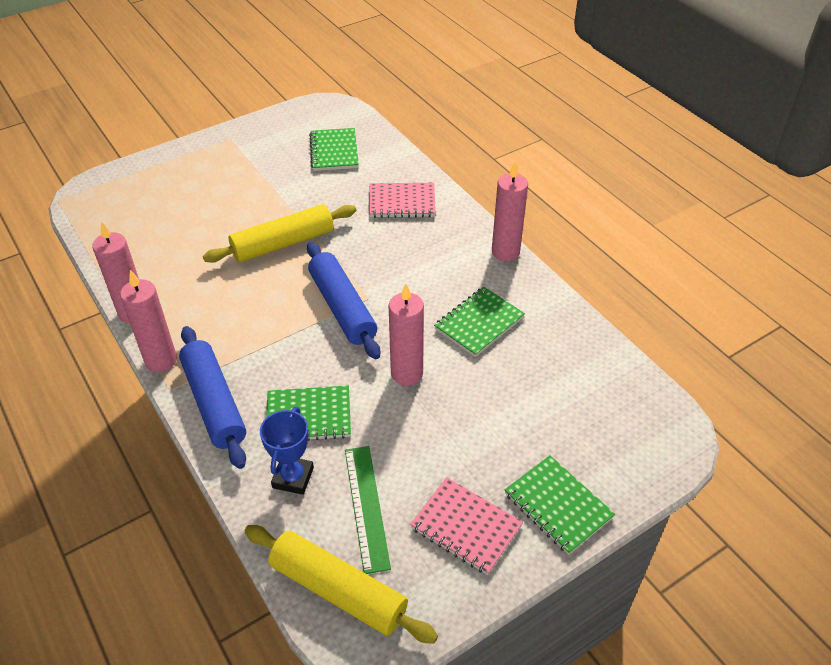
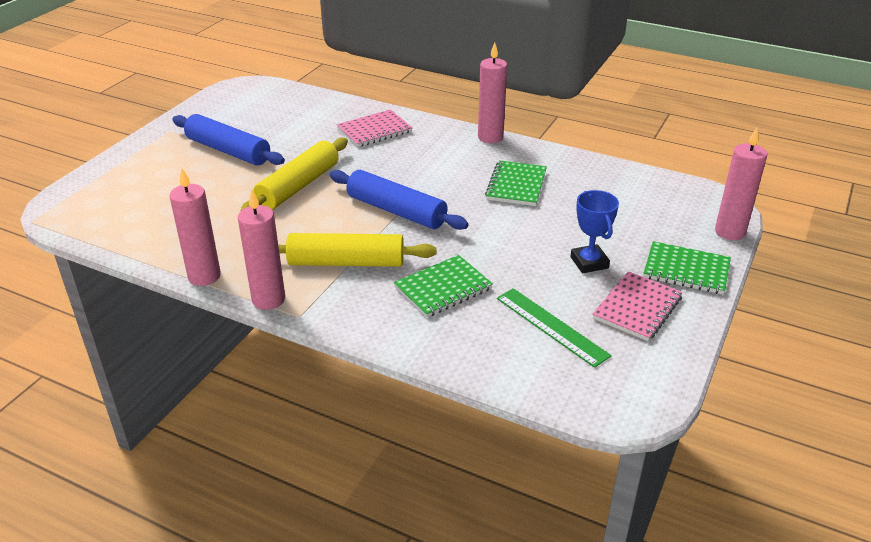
camera: 30 degrees left, 10 degrees down
blue rolling pin [179,326,246,469] -> blue rolling pin moved to [172,114,285,165]
yellow rolling pin [245,525,438,644] -> yellow rolling pin moved to [278,233,437,267]
blue trophy [260,407,314,495] -> blue trophy moved to [571,190,619,273]
green notebook [309,128,359,171] -> none
pink candle [389,284,424,386] -> pink candle moved to [715,128,767,240]
pink notebook [410,477,523,575] -> pink notebook turned 60 degrees counterclockwise [593,271,683,341]

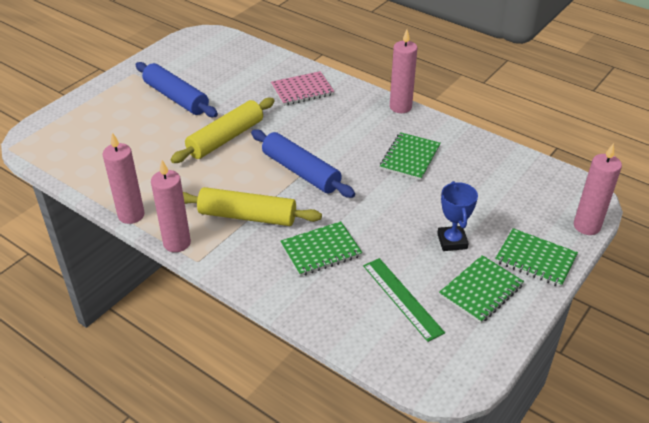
camera: 10 degrees right, 5 degrees up
pink notebook [593,271,683,341] -> green notebook [439,255,524,323]

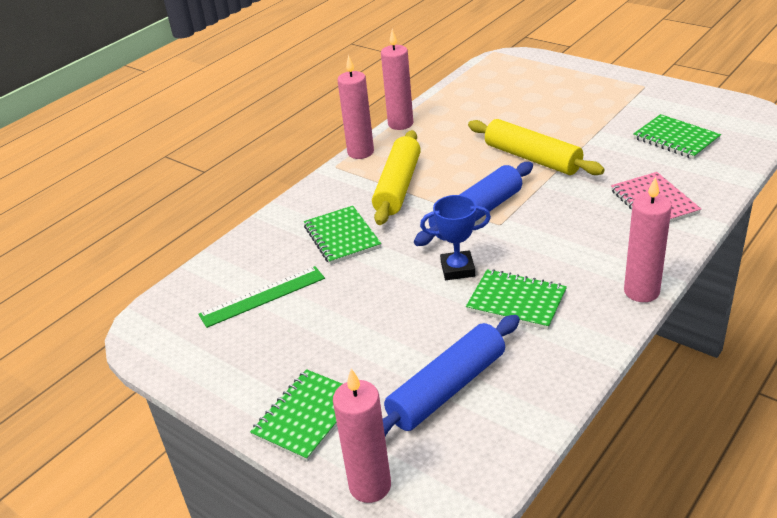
camera: 95 degrees right, 5 degrees down
blue rolling pin [135,62,218,117] -> blue rolling pin moved to [383,315,520,436]
blue trophy [437,181,478,251] -> blue trophy moved to [420,195,491,280]
green notebook [439,255,524,323] -> green notebook moved to [634,114,721,159]

